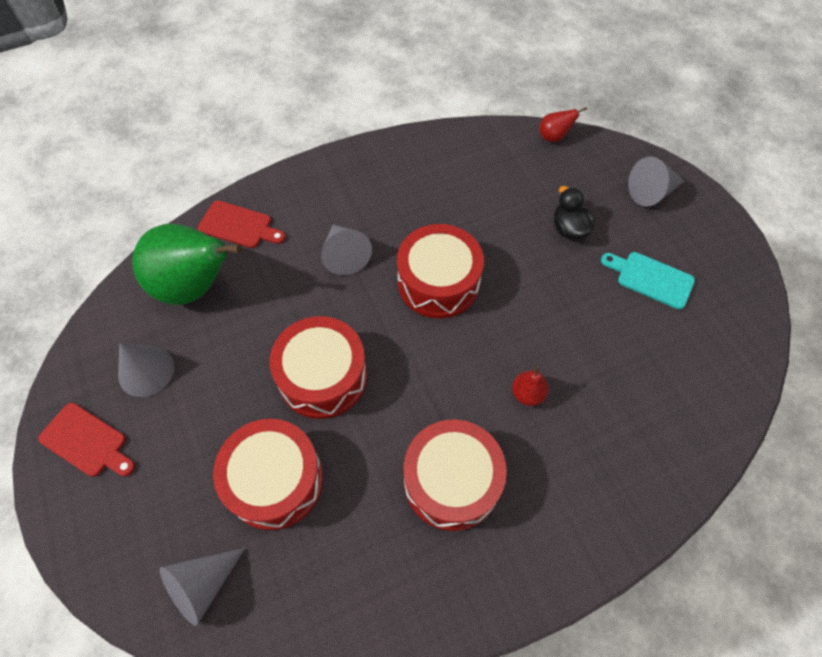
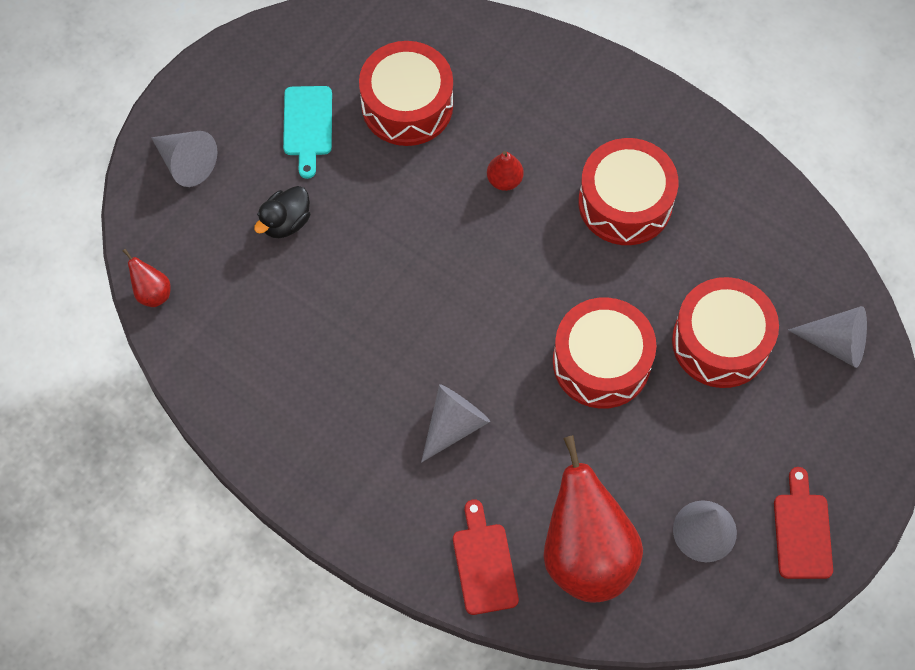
camera: 120 degrees left, 5 degrees up
green pear [132,223,242,305] -> red pear [543,435,643,603]
red drum [397,224,484,318] -> red drum moved to [359,41,453,146]

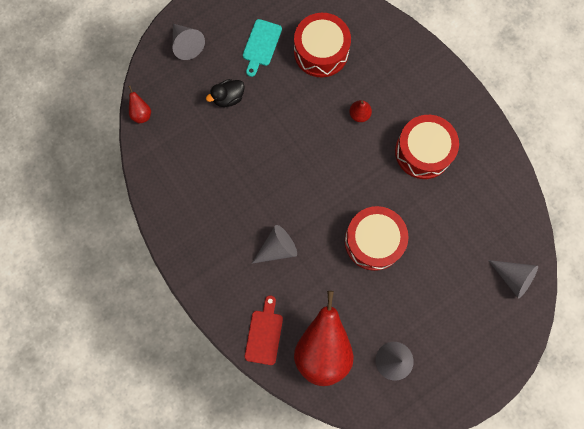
camera: 20 degrees right, 10 degrees up
red drum [672,277,779,388] -> none
red cutting board [774,467,833,579] -> none

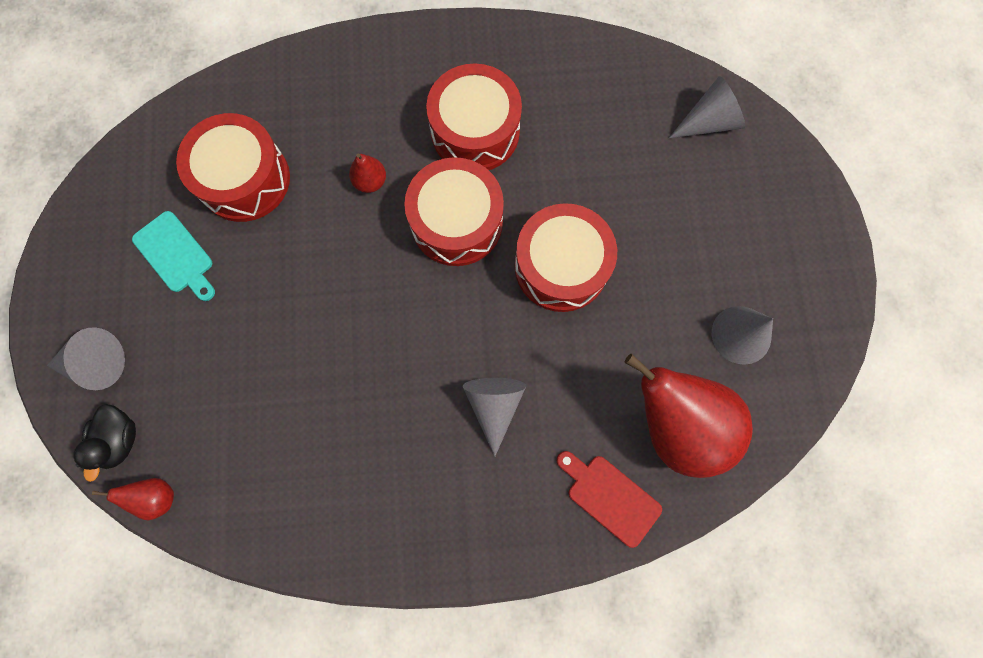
camera: 60 degrees left, 0 degrees up
black duck [206,79,245,107] -> black duck moved to [73,404,136,482]
none -> red drum [404,157,504,266]

